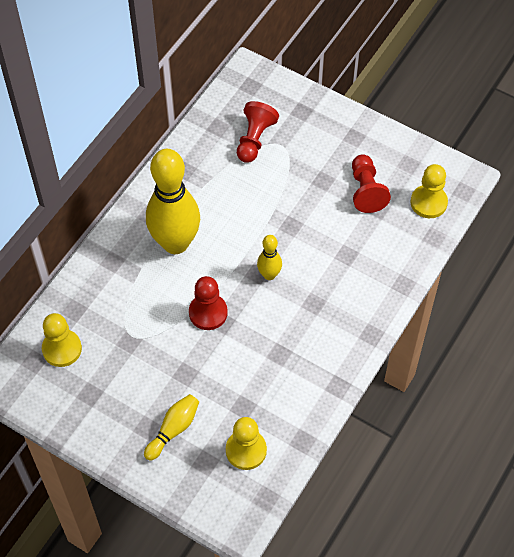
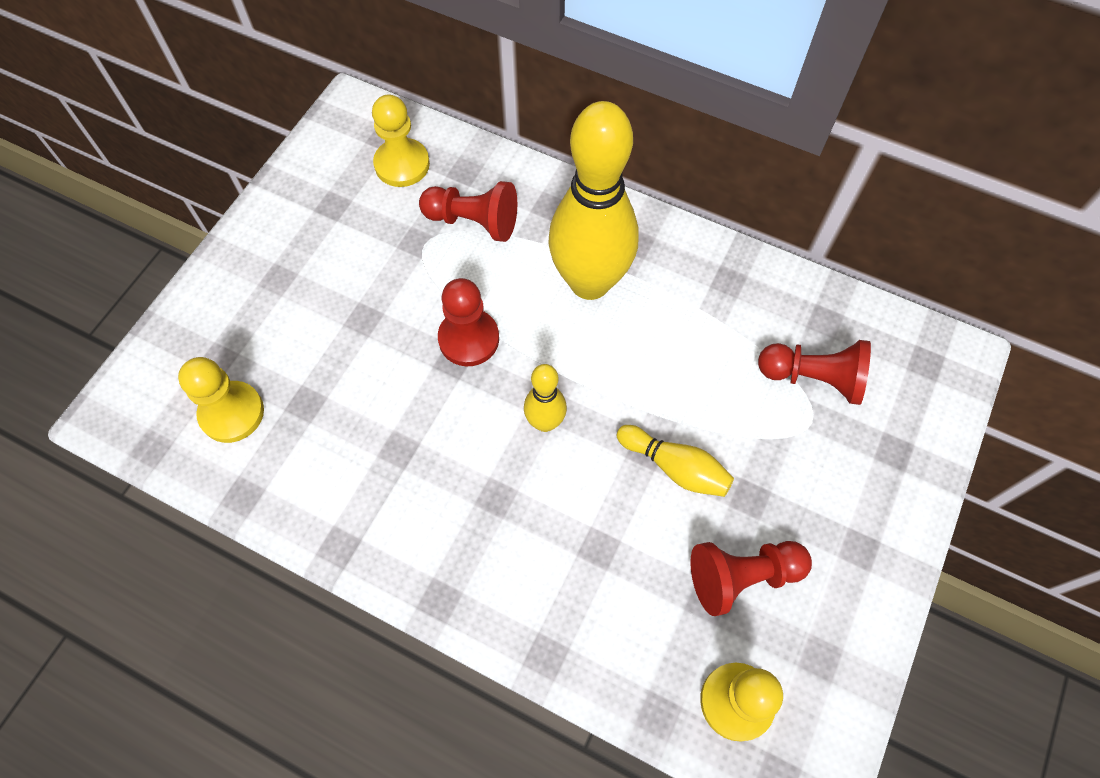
camera: 85 degrees right, 5 degrees up
yellow bowling pin [144,394,199,461] -> yellow bowling pin moved to [617,425,734,497]
none -> red pawn [419,181,517,242]

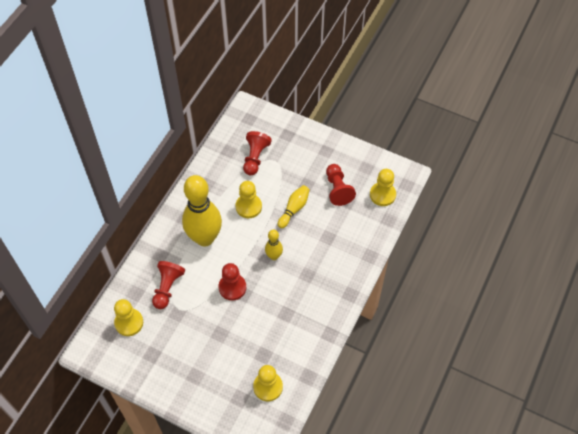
camera: 90 degrees left, 5 degrees down
none -> yellow pawn [235,181,262,218]

